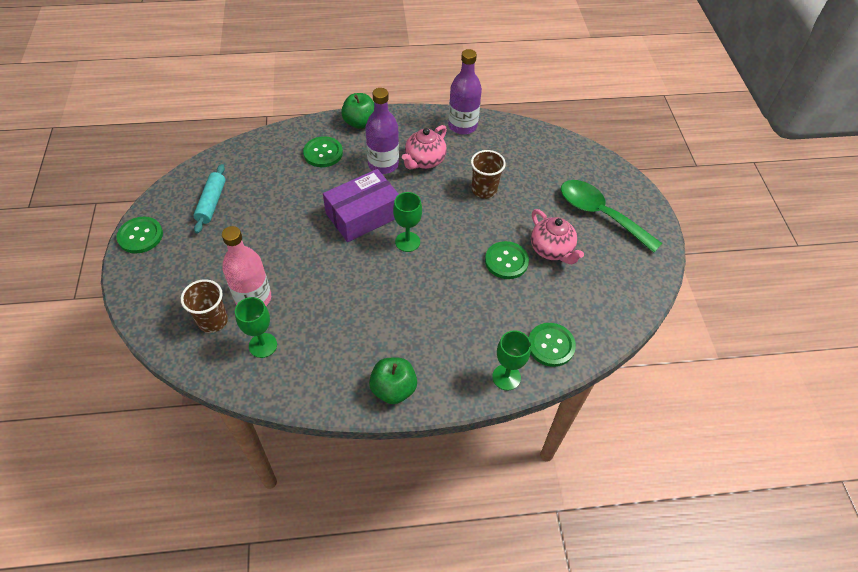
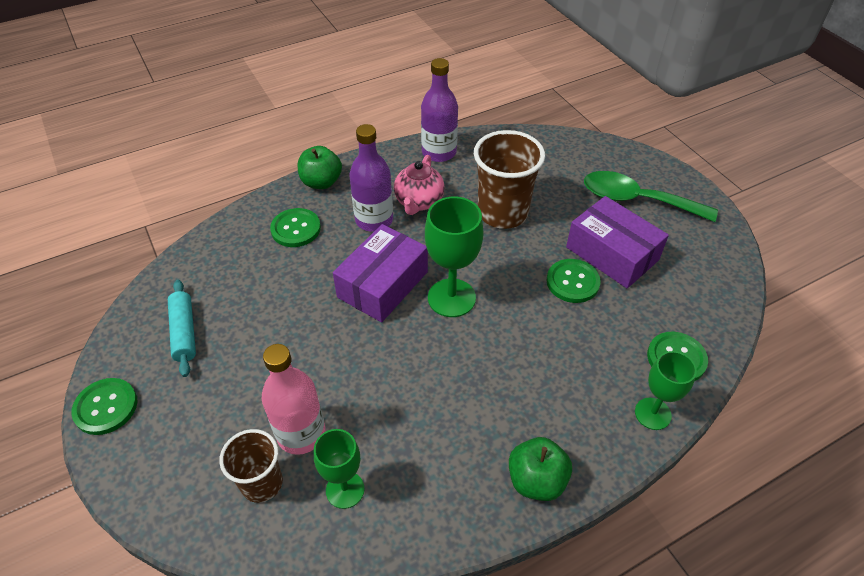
camera: 20 degrees left, 5 degrees down
green goblet [393,192,422,252] -> green goblet [425,197,483,317], size x1.54
brown cup [471,150,506,199] -> brown cup [474,130,545,229], size x1.64
pink teapot [531,209,584,264] -> purple box [566,196,669,288]

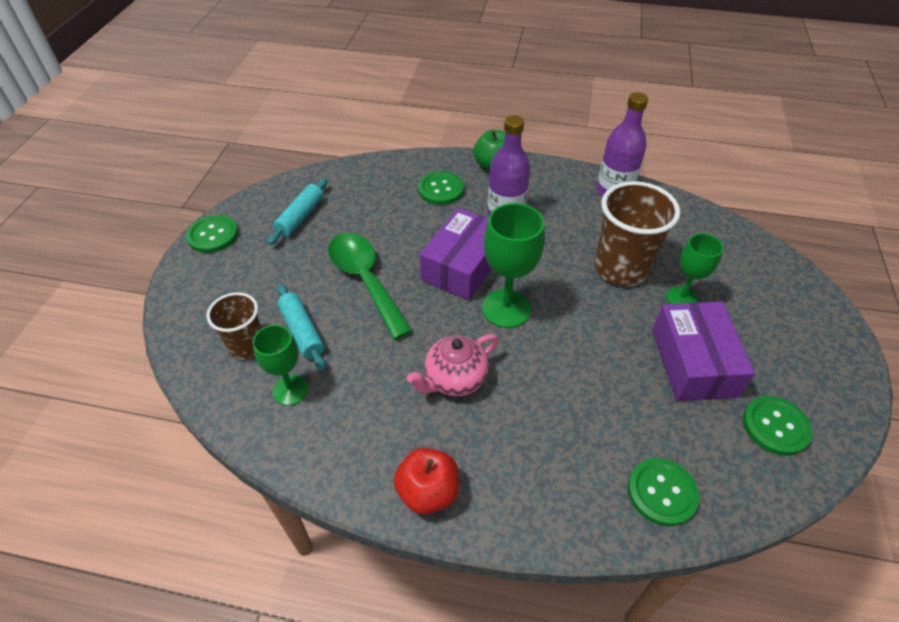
camera: 40 degrees right, 0 degrees up
pink bottle [262,344,325,455] -> turquoise rolling pin [277,284,326,371]
purple box [333,224,428,322] -> purple box turned 45 degrees counterclockwise [420,208,492,301]
pink teapot [394,155,445,215] -> pink teapot moved to [407,334,499,396]
green apple [509,437,572,501] -> red apple [394,447,459,514]
green button [546,259,601,303] -> green button moved to [743,396,812,456]
green spoon [584,171,718,222] -> green spoon moved to [328,233,412,340]
green goblet [635,351,697,430] -> green goblet moved to [666,233,723,304]

